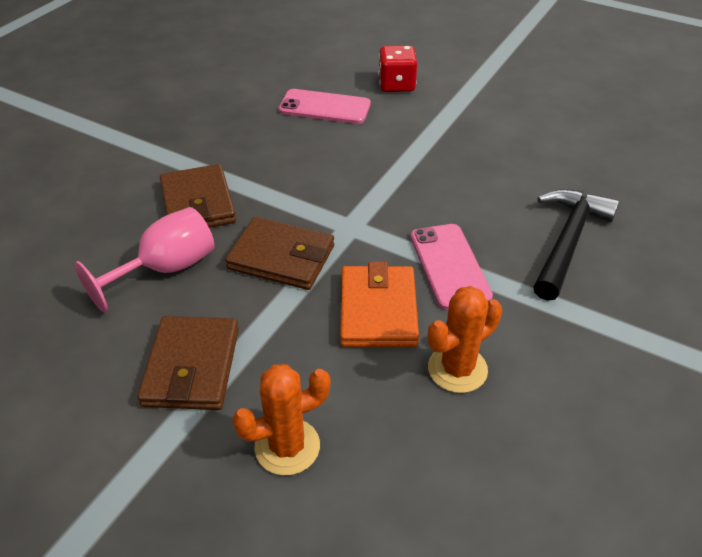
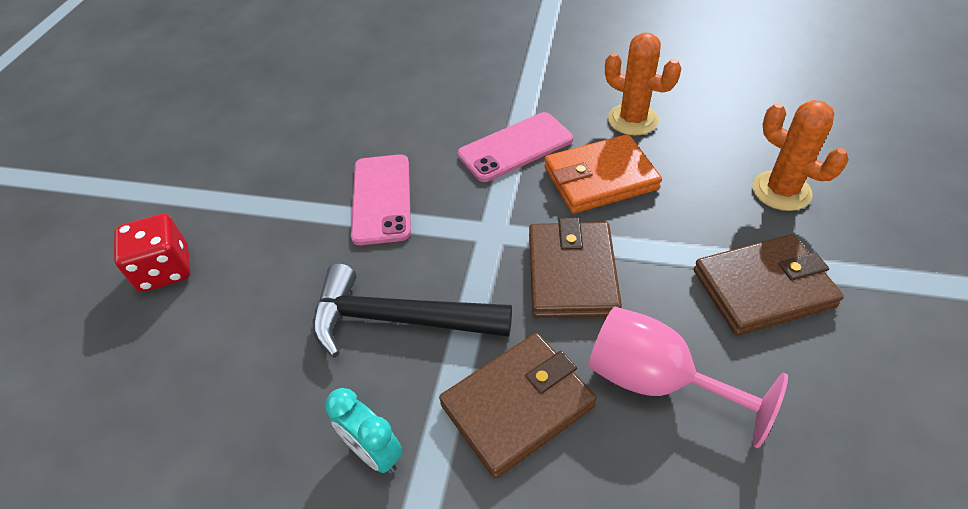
camera: 105 degrees left, 5 degrees up
pink phone [278,89,371,124] -> pink phone moved to [351,154,411,245]
black hammer [533,189,619,301] -> black hammer moved to [313,264,512,358]
none -> turquoise clock [325,388,403,473]

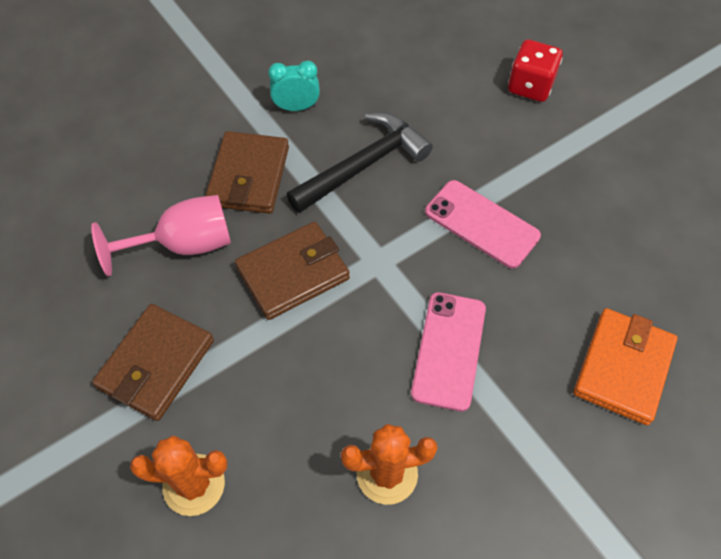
camera: 130 degrees right, 10 degrees up
brown wallet [529,218,622,318] -> brown wallet turned 75 degrees counterclockwise [235,222,350,320]
orange wallet [544,134,662,214] -> orange wallet moved to [573,308,678,425]

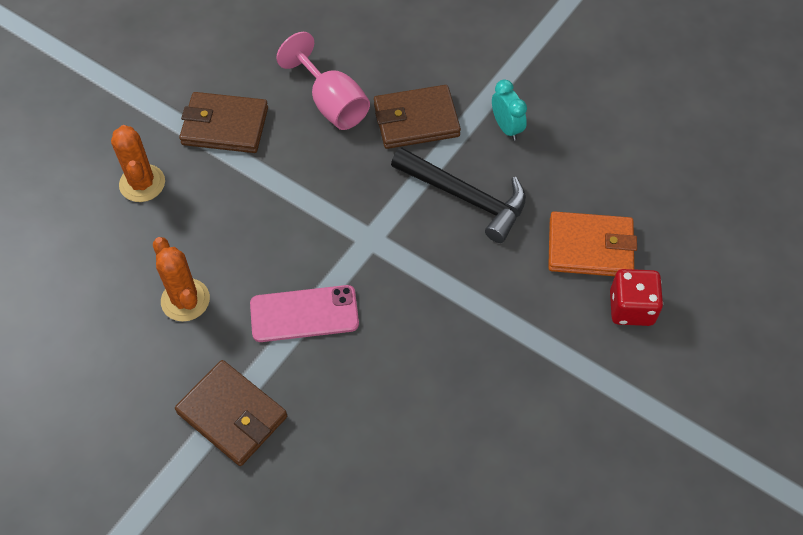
camera: 70 degrees right, 0 degrees up
brown wallet [235,222,350,320] -> brown wallet moved to [175,360,287,466]
pink phone [425,180,541,269] -> none
orange wallet [573,308,678,425] -> orange wallet moved to [548,211,637,276]

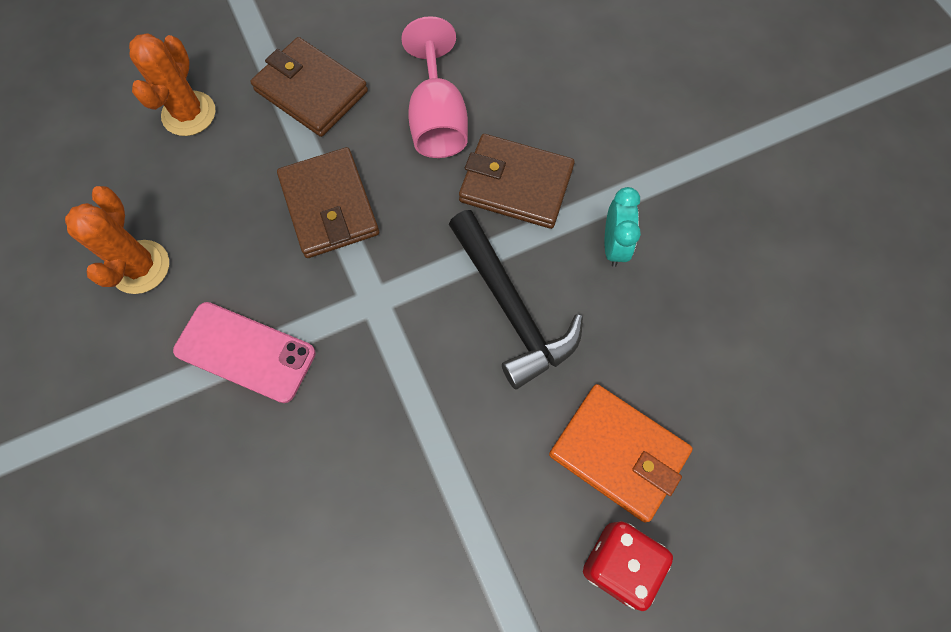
camera: 30 degrees right, 10 degrees up
brown wallet [175,360,287,466] -> brown wallet moved to [277,147,379,258]

